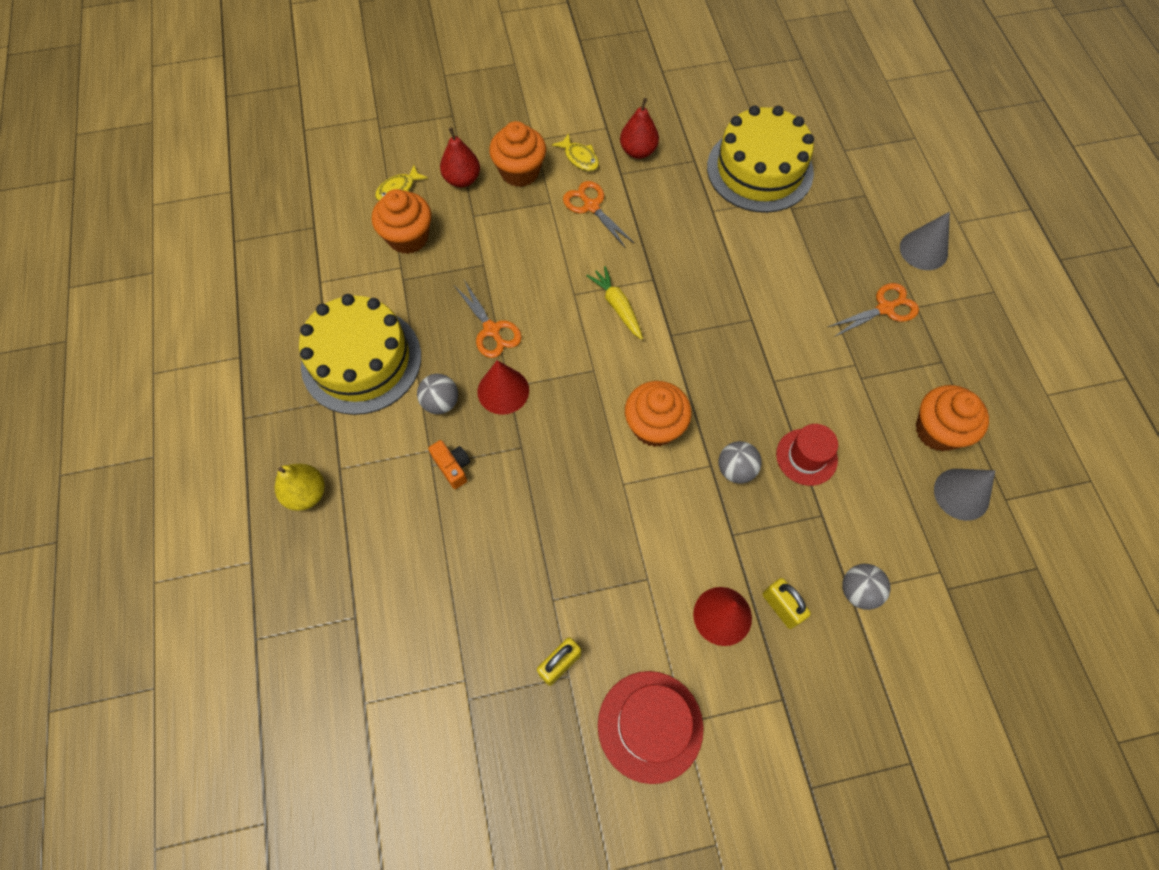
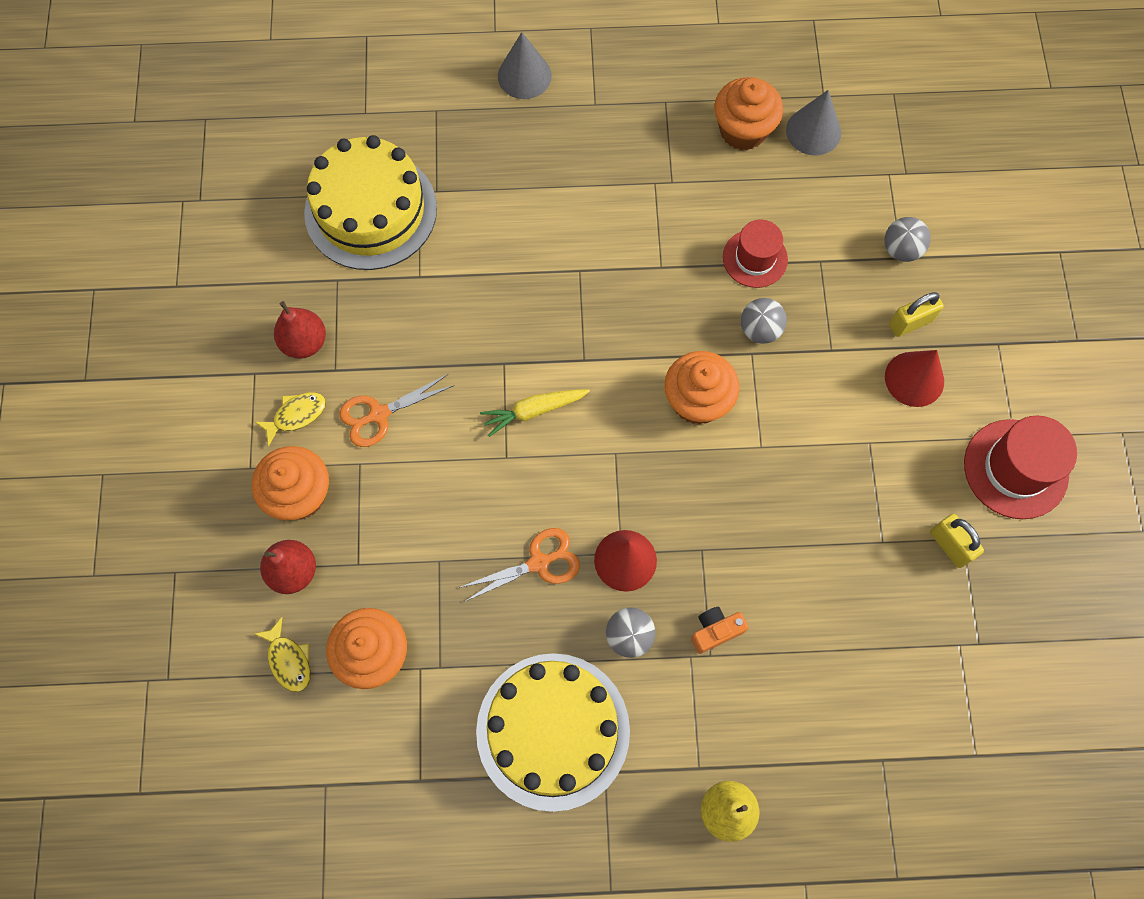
camera: 80 degrees left, 5 degrees up
orange scissors [828,283,919,337] -> none

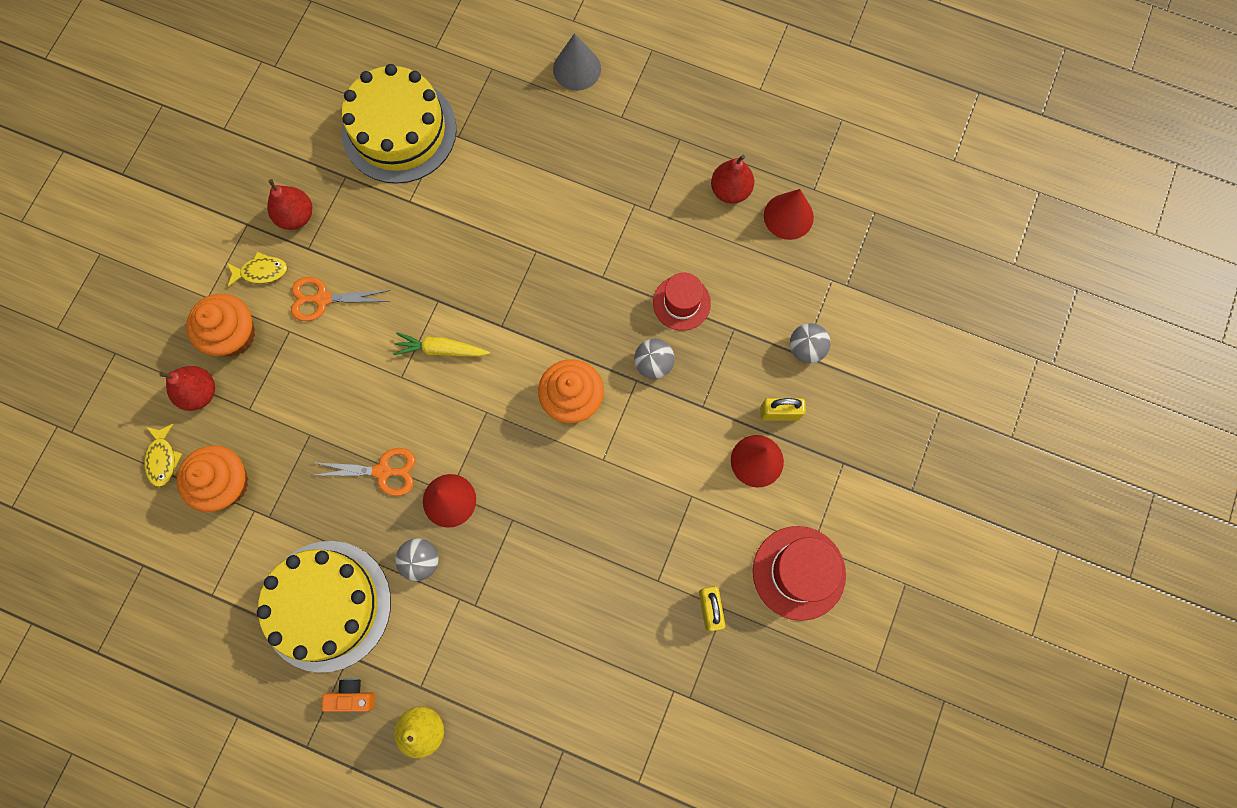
camera: 25 degrees right, 5 degrees up
orange camera [691,607,749,654] -> orange camera moved to [321,679,375,712]
orange cupcake [714,77,783,150] -> red pear [711,154,754,204]
grey cone [786,90,841,156] -> red cone [764,189,814,240]

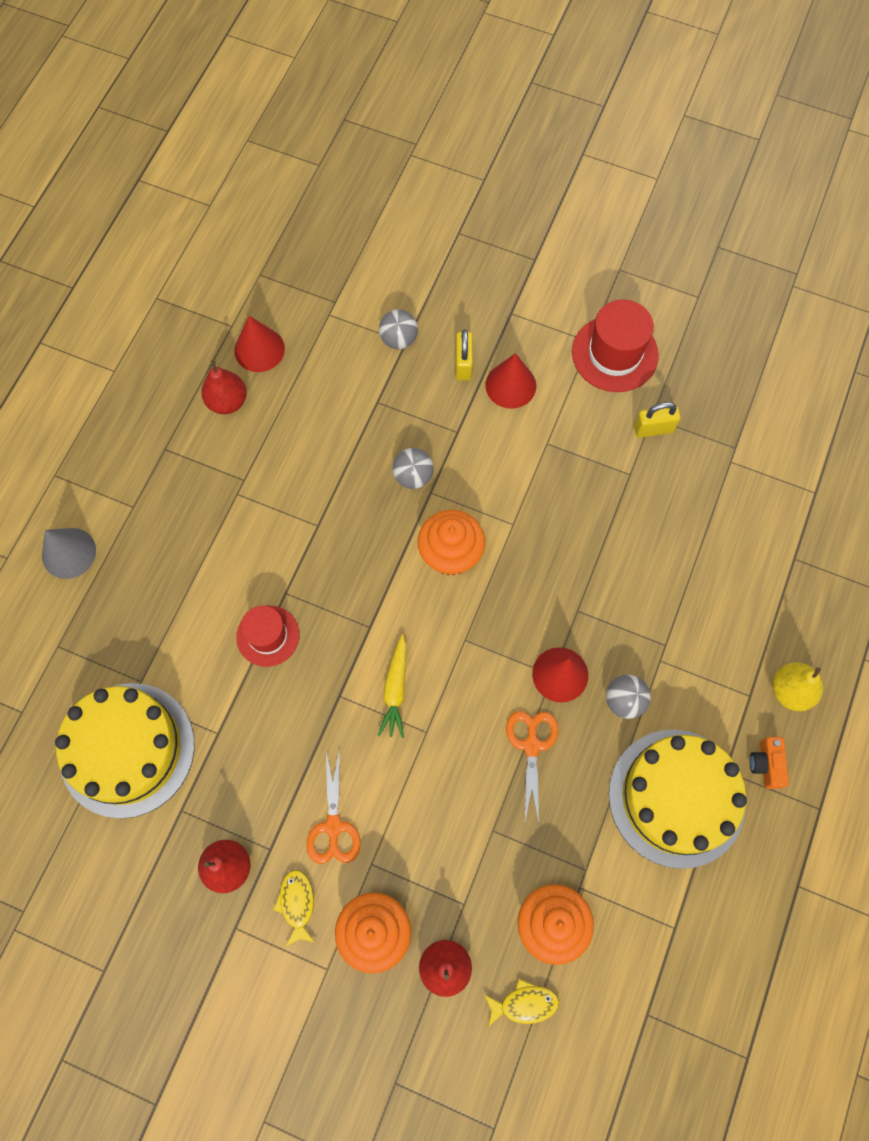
camera: 90 degrees left, 5 degrees down
red hat [653,273,711,331] -> red hat moved to [236,606,300,667]

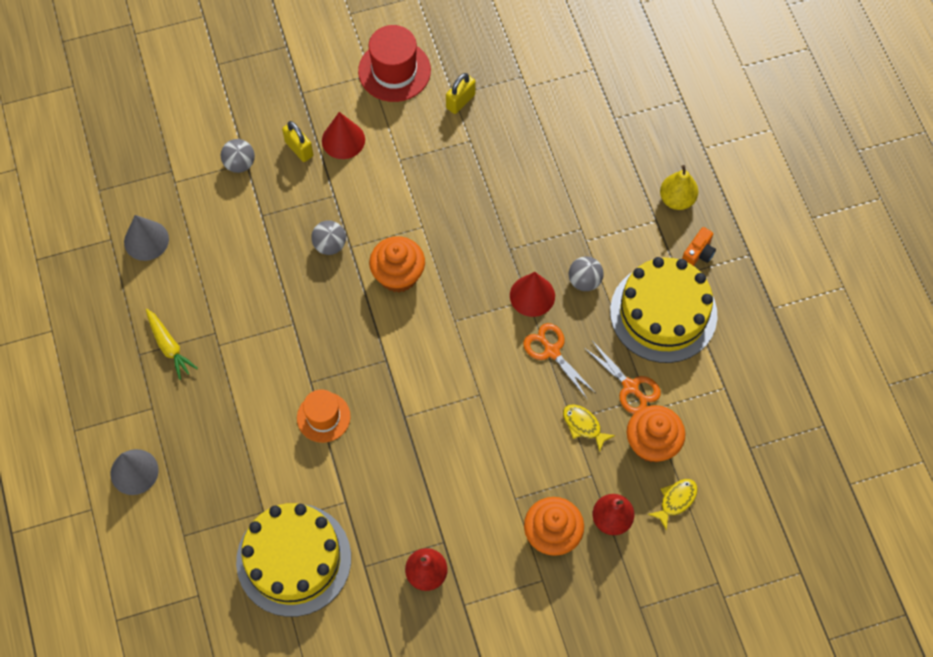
camera: 40 degrees left, 5 degrees down
red pear [201,360,247,414] -> none
red cone [234,316,285,372] -> grey cone [124,215,169,261]
red hat [236,606,300,667] -> orange hat [297,389,351,443]
yellow fish [273,870,316,947] -> yellow fish moved to [563,404,615,452]
orange scissors [306,748,361,864] -> orange scissors moved to [583,341,661,414]
yellow carrot [378,634,407,738] -> yellow carrot moved to [146,309,198,380]
orange camera [749,737,789,789] -> orange camera turned 105 degrees counterclockwise [682,227,716,266]

